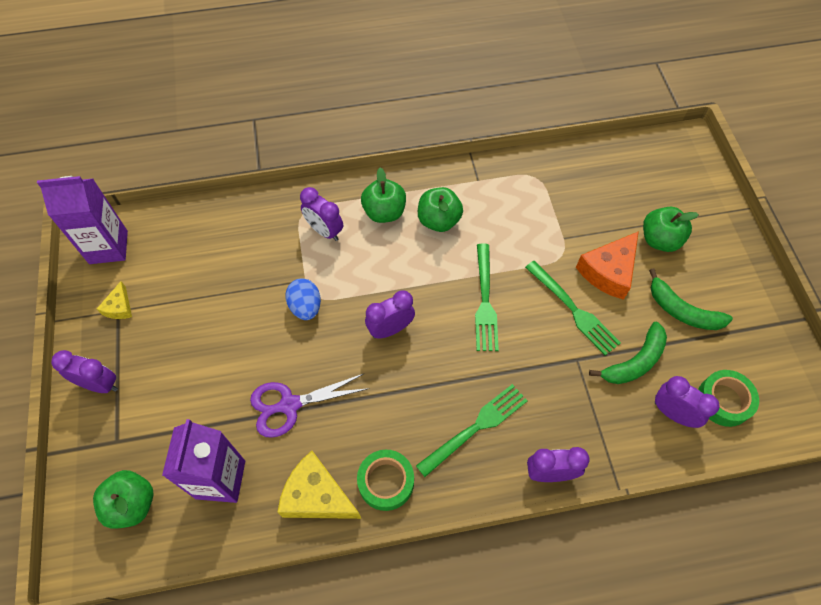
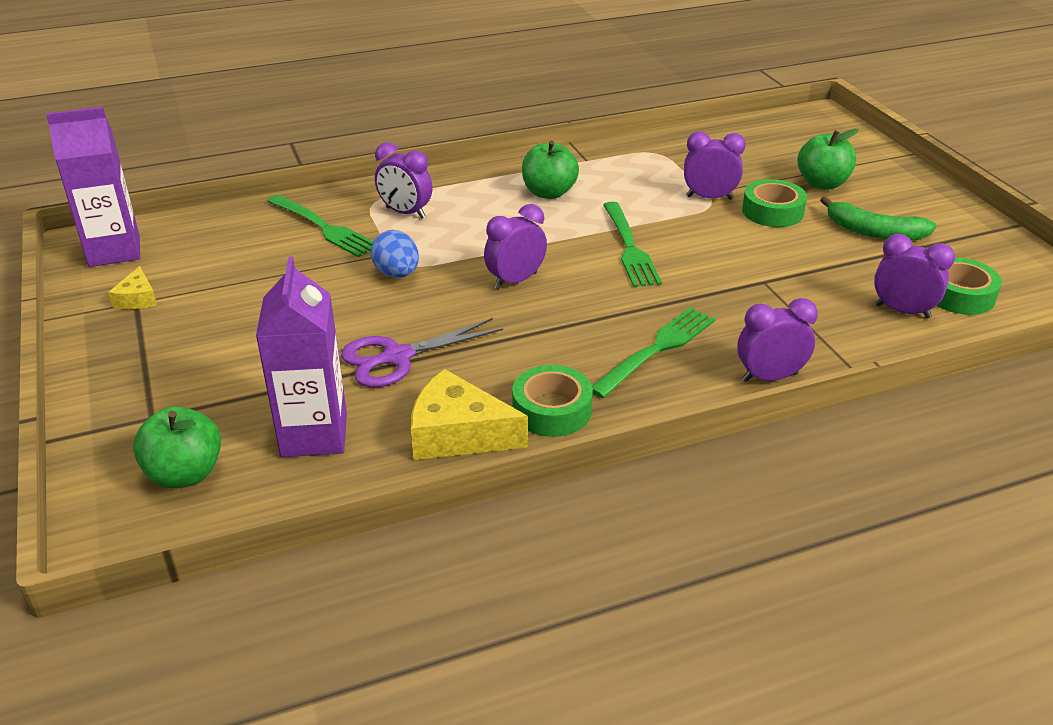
camera: 10 degrees left, 25 degrees down
purple clock [51,350,118,393] -> purple clock moved to [684,131,746,200]
green apple [361,168,406,223] -> none
green fork [525,261,621,355] -> green fork moved to [267,195,373,257]
orange cheese [576,231,639,300] -> green tape [742,179,807,227]
green banana [589,322,667,384] -> none

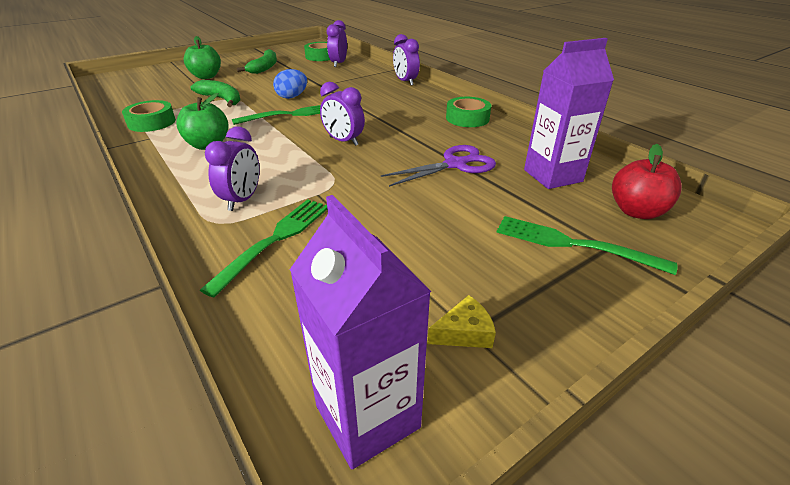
camera: 105 degrees left, 0 degrees up
green apple [133,406,221,488] -> red apple [612,144,682,219]
purple scissors [341,318,503,388] -> purple scissors turned 75 degrees counterclockwise [381,145,496,187]
blue egg [371,230,419,278] -> blue egg moved to [273,69,307,99]
yellow cheese [411,369,528,460] -> none
green fork [592,307,715,398] -> green fork moved to [497,216,677,275]
purple clock [684,131,746,200] -> green banana [191,80,240,107]
green tape [742,179,807,227] -> green tape moved to [122,100,176,132]

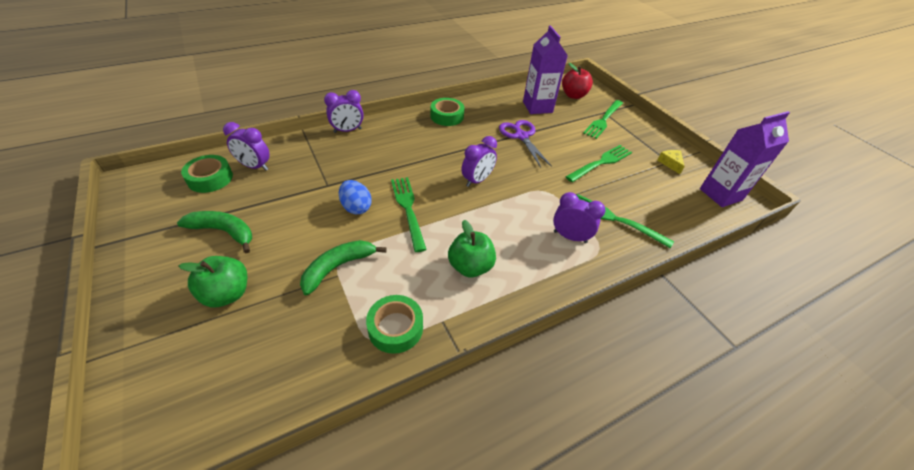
camera: 85 degrees left, 10 degrees up
none -> green fork [566,145,632,182]

